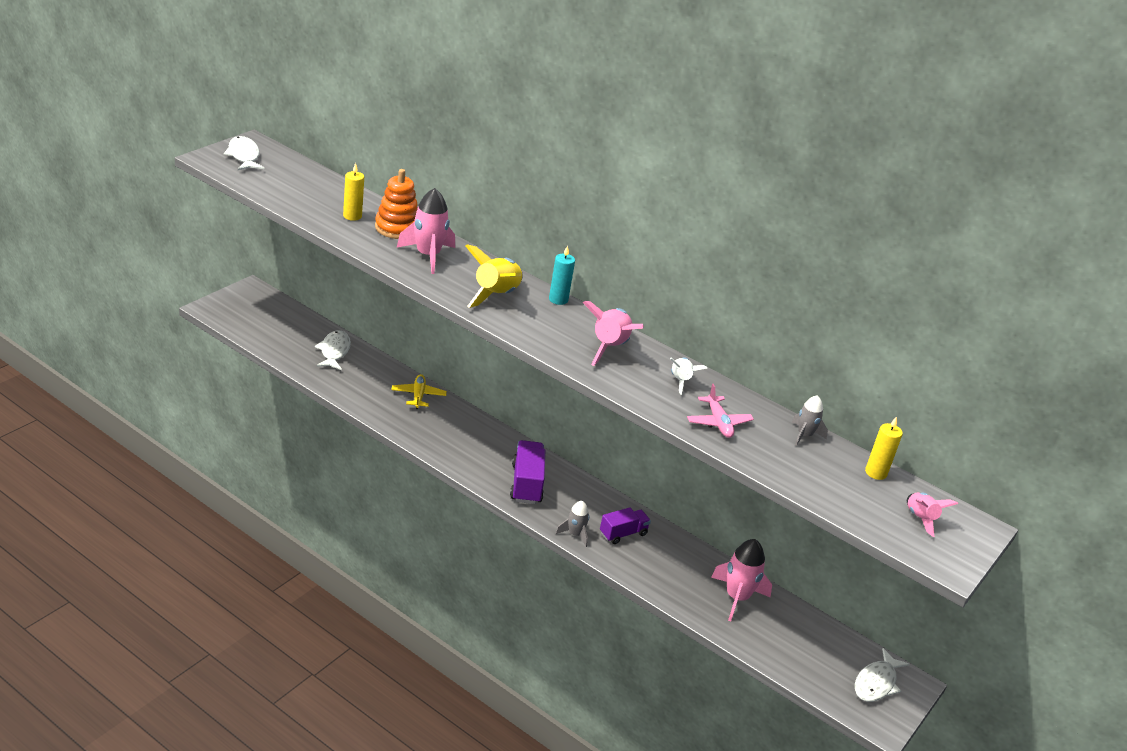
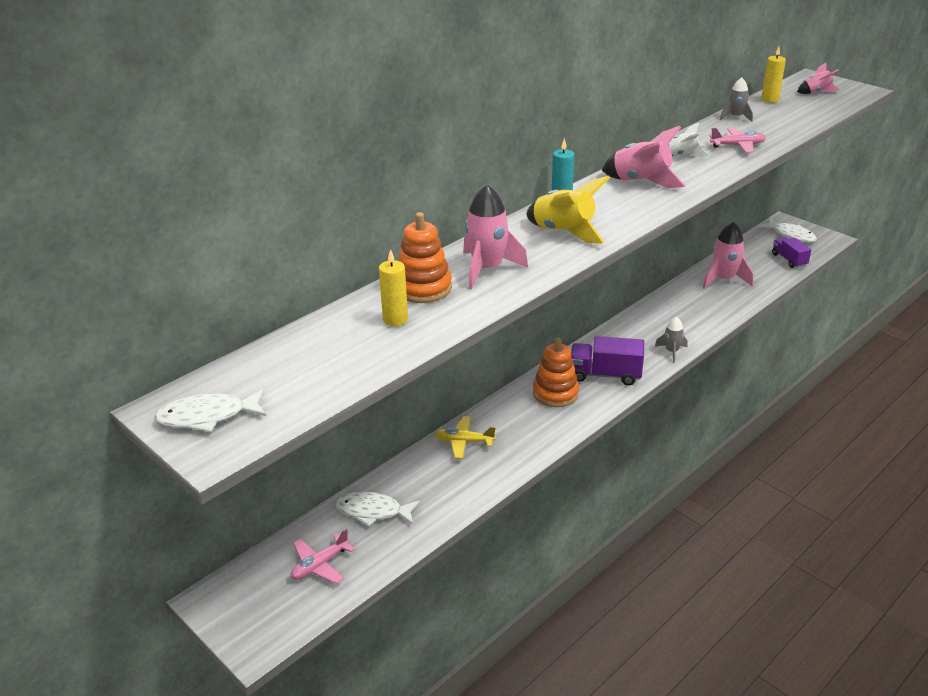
camera: 75 degrees left, 0 degrees up
purple truck [600,507,651,544] -> purple truck moved to [772,237,811,268]
none -> pink plane [291,529,355,584]
none -> orange stacking toy [533,337,579,407]

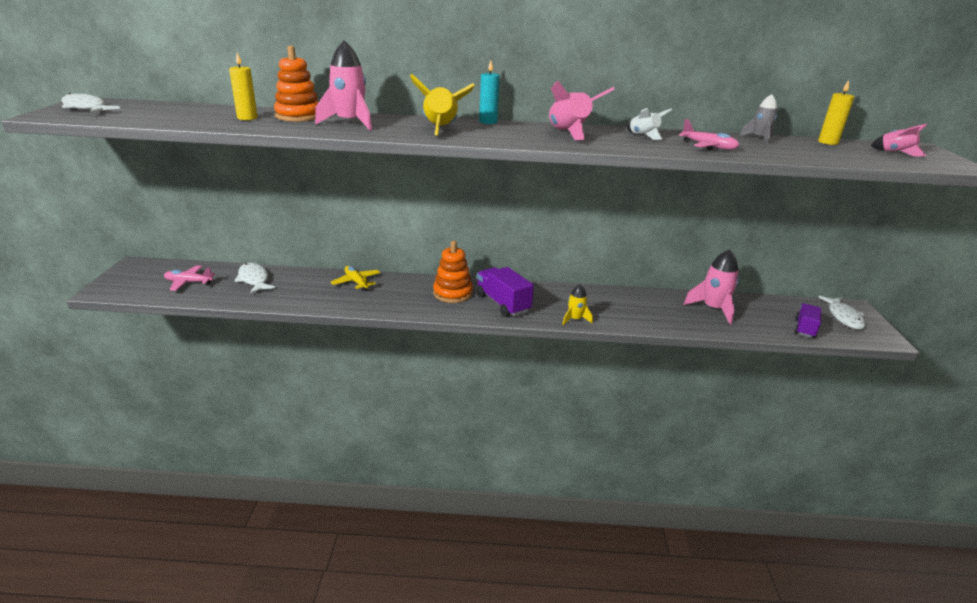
camera: 45 degrees right, 5 degrees down
grey rocket [655,317,687,363] -> yellow rocket [562,284,593,325]

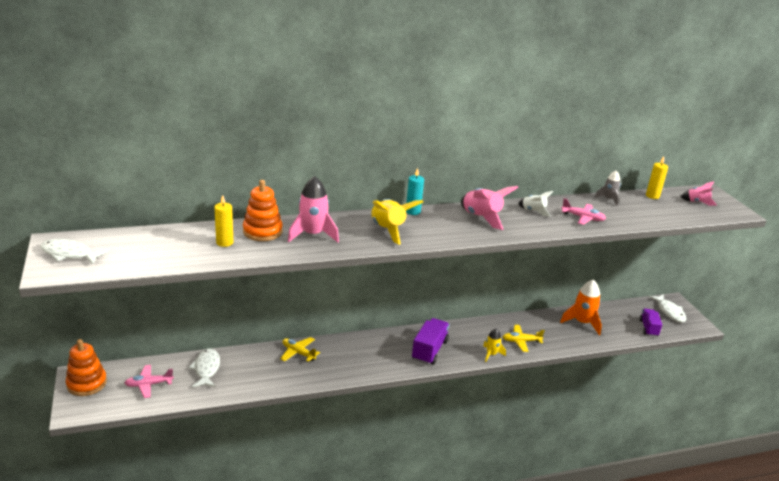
camera: 20 degrees left, 0 degrees up
white fish [234,263,275,294] -> white fish turned 45 degrees clockwise [188,348,220,387]
orange stacking toy [433,241,473,303] -> orange stacking toy moved to [66,339,107,396]
purple truck [476,267,534,317] -> purple truck turned 75 degrees clockwise [412,318,449,365]
pink rocket [684,249,739,324] -> orange rocket [560,280,602,335]
none -> yellow plane [503,325,545,352]

